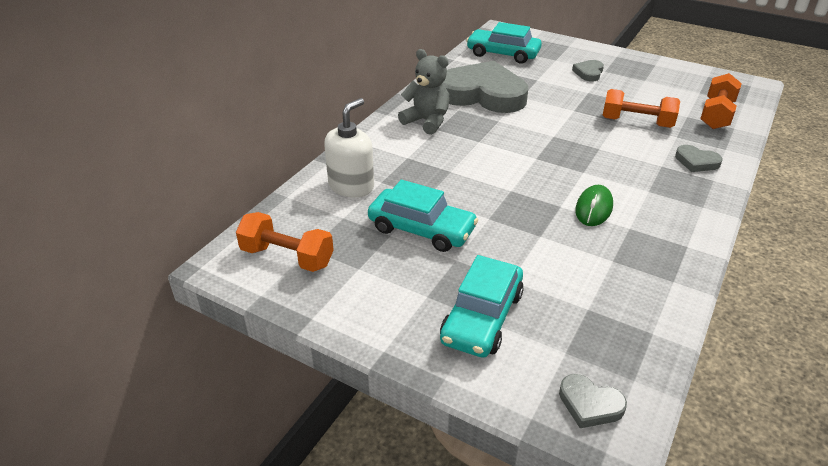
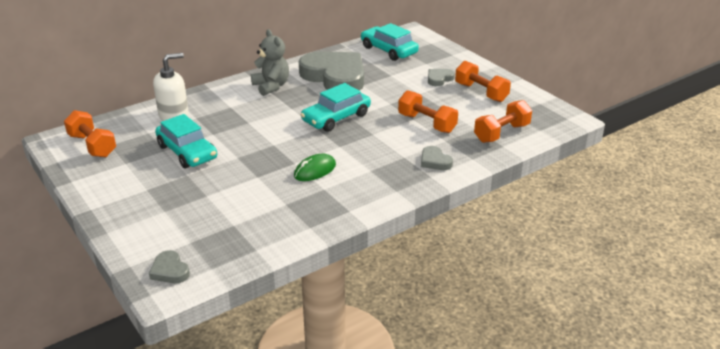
camera: 25 degrees right, 5 degrees down
turquoise car [440,255,524,358] -> turquoise car moved to [301,83,371,132]
none -> orange dumbbell [455,61,511,102]

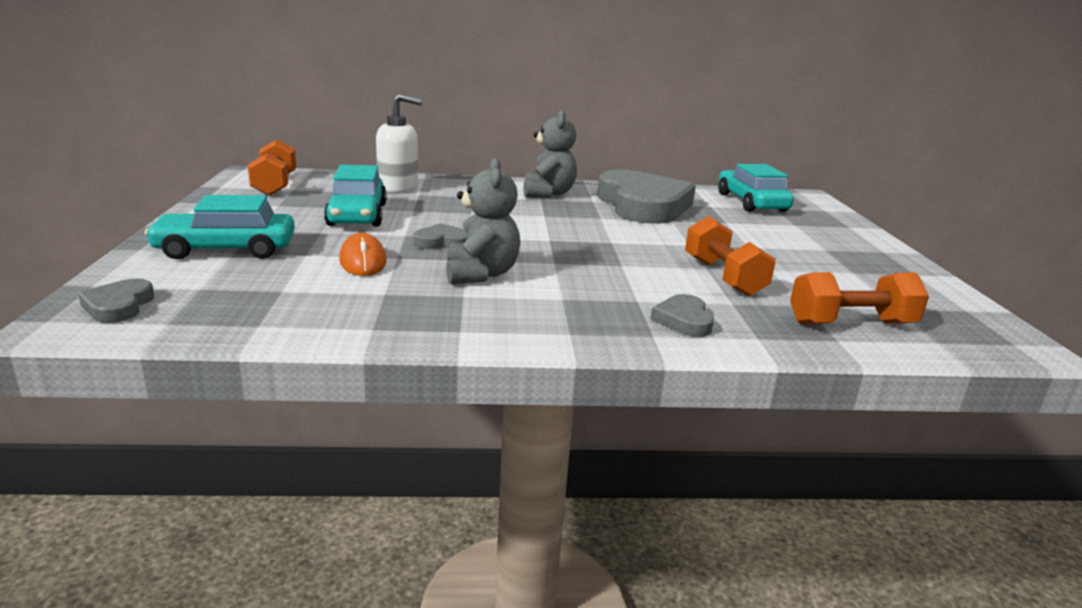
camera: 30 degrees right, 10 degrees down
green mouse [294,154,336,181] -> grey teddy bear [446,158,520,284]
turquoise car [301,83,371,132] -> turquoise car moved to [145,195,295,259]
grey heart [428,69,455,86] -> grey heart moved to [413,223,467,249]
orange dumbbell [455,61,511,102] -> none
none -> orange mouse [339,233,387,276]

